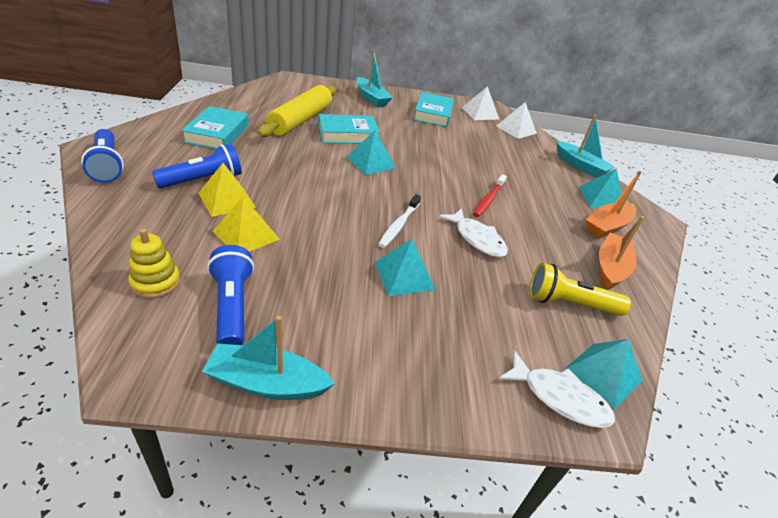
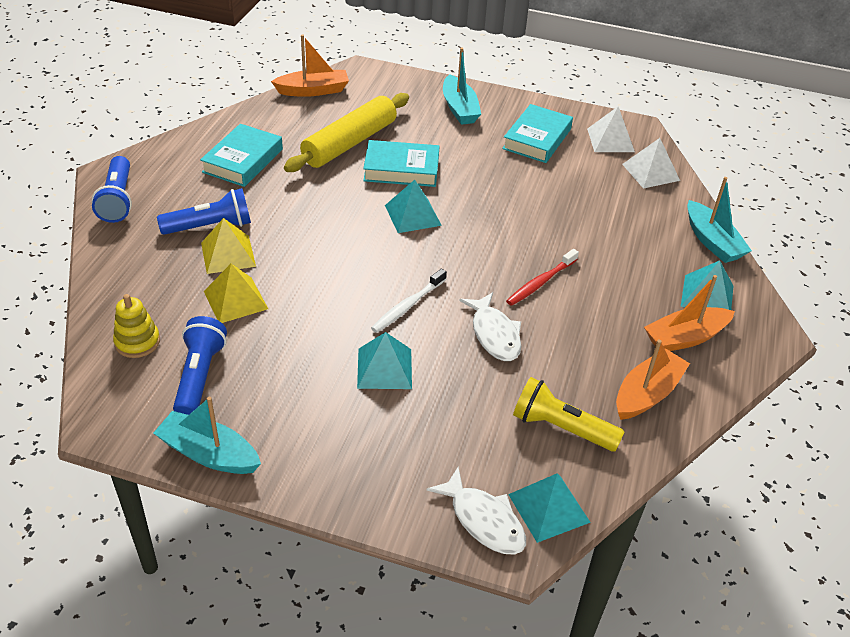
camera: 20 degrees right, 5 degrees up
none -> orange boat [271,34,349,97]

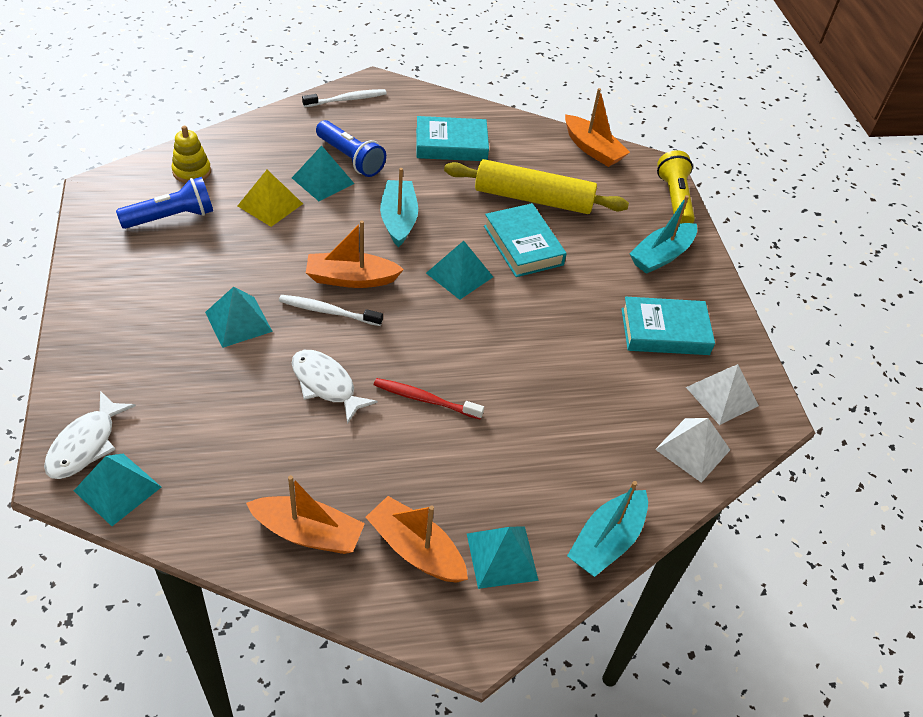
camera: 60 degrees right, 5 degrees up
blue flashlight [92,156,132,223] -> white toothbrush [302,89,387,107]
turquoise boat [153,397,261,474] -> turquoise boat moved to [380,168,418,248]
yellow pyramid [201,218,256,274] -> turquoise pyramid [292,146,354,201]
white fish [459,292,521,361] -> white fish turned 90 degrees clockwise [292,350,378,424]
yellow flashlight [513,377,624,452] -> yellow flashlight moved to [657,150,695,224]
none -> orange boat [306,221,404,288]

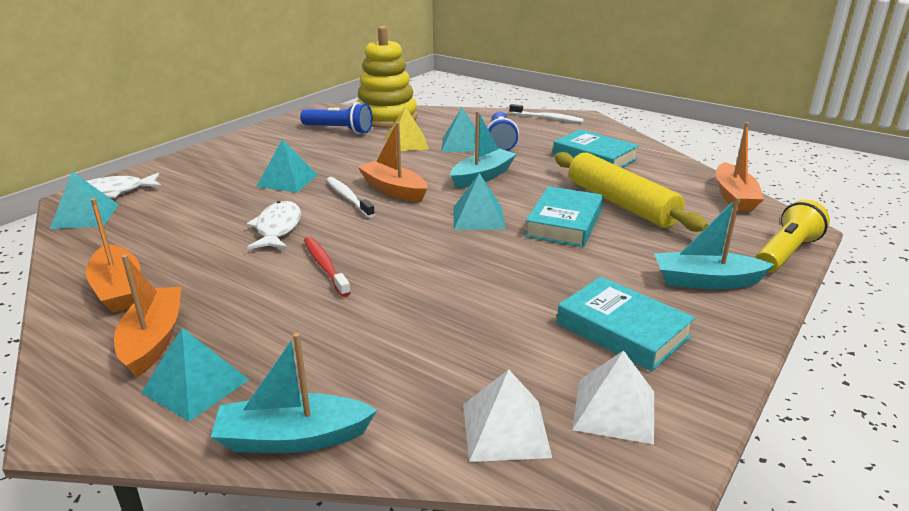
camera: 50 degrees right, 20 degrees down
yellow stacking toy [171,126,211,183] -> yellow stacking toy [357,26,417,128], size x2.03

